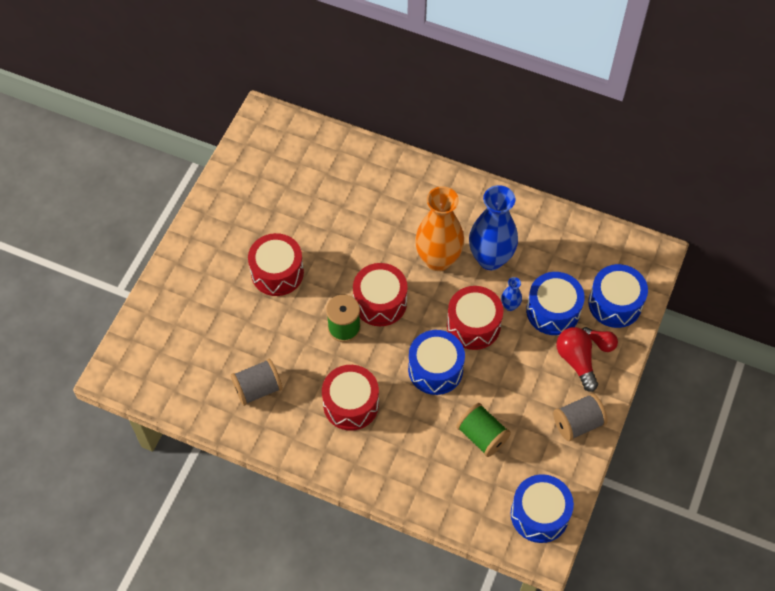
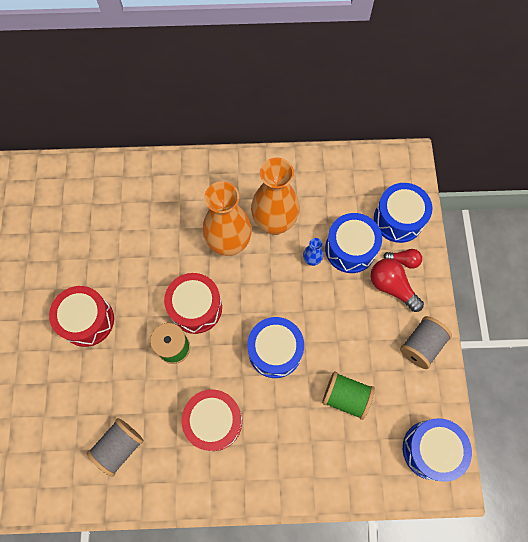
camera: 25 degrees left, 10 degrees up
red drum [447,286,503,350] -> none
blue vase [469,185,518,270] -> orange vase [251,157,300,235]

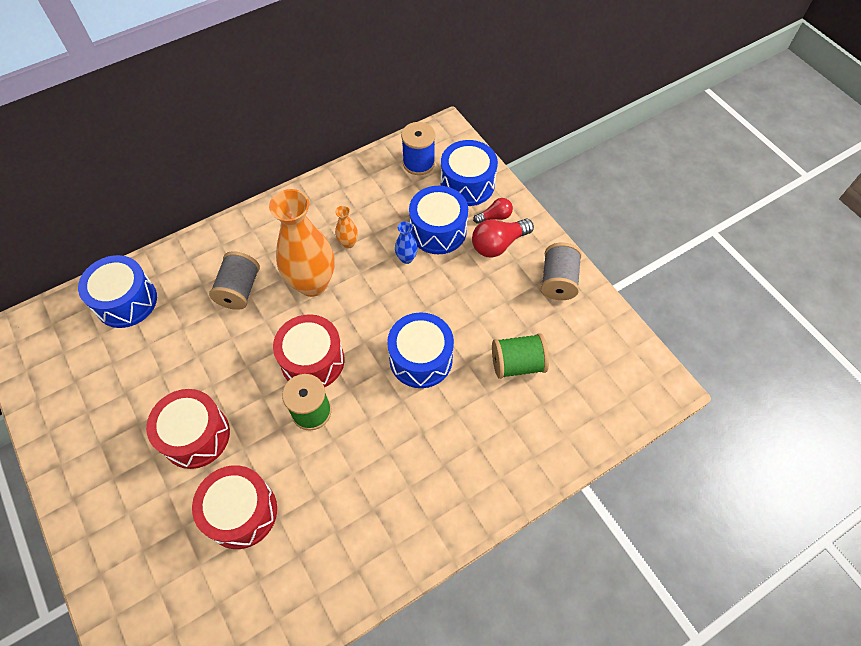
camera: 30 degrees left, 10 degrees down
grey spool [86,418,144,477] -> grey spool moved to [209,251,260,310]
red drum [182,389,242,451] -> red drum moved to [192,465,277,549]
orange vase [251,157,300,235] -> orange vase [335,206,358,248], size x0.42
red light bulb [371,258,424,312] -> red light bulb turned 45 degrees counterclockwise [472,219,534,258]
blue drum [403,418,472,482] -> blue drum moved to [78,255,157,328]
none -> blue spool [401,122,435,175]

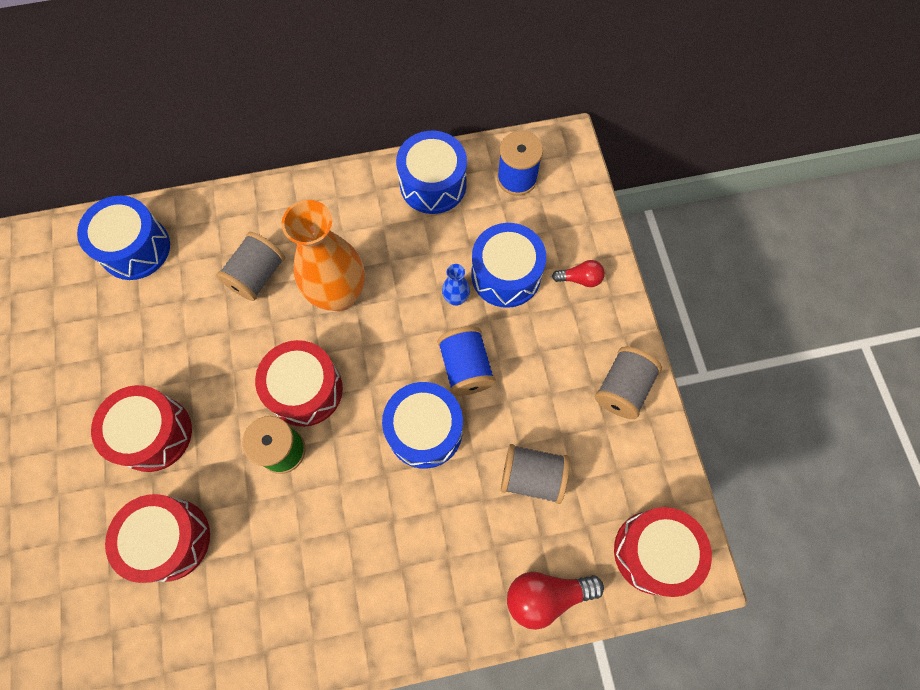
camera: 20 degrees right, 10 degrees up
orange vase [335,206,358,248] -> none
blue drum [440,140,498,206] -> blue drum moved to [396,131,467,214]
red light bulb [472,219,534,258] -> red light bulb moved to [507,572,604,630]
green spool [492,333,549,379] -> grey spool [501,444,570,504]
none -> blue spool [437,326,496,396]
none -> red drum [614,507,712,597]

